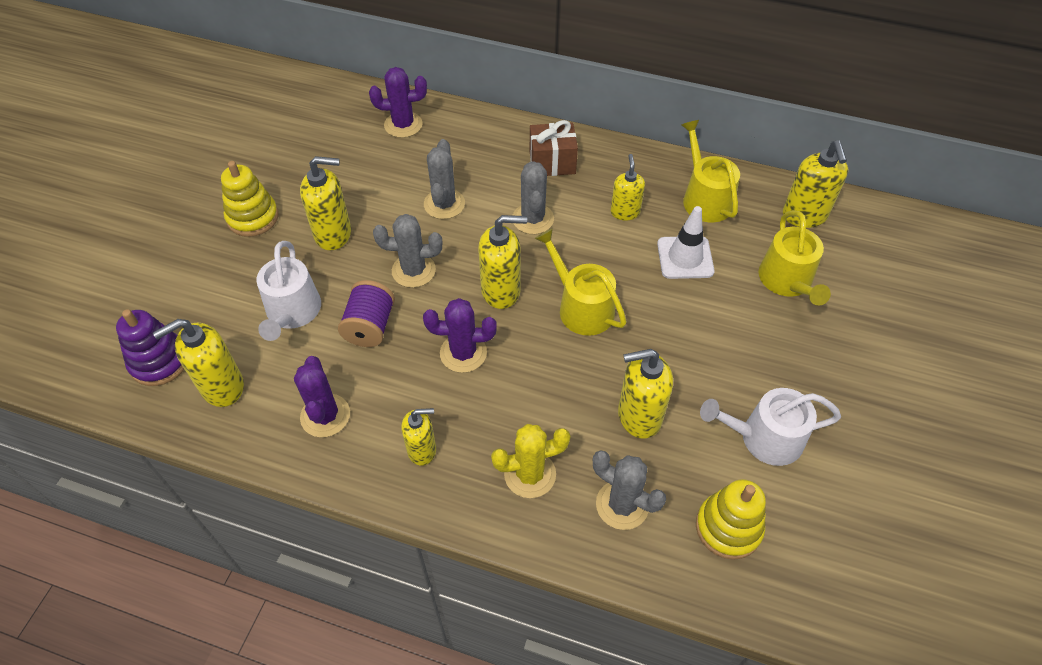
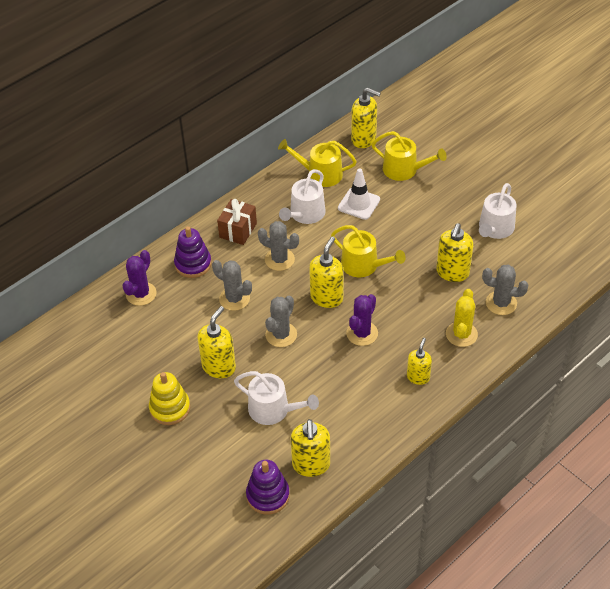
camera: 60 degrees left, 5 degrees down
purple cactus [294,356,350,437] -> none
purple spool [338,280,395,347] -> none
yellow watering can [535,229,627,336] -> yellow watering can turned 135 degrees counterclockwise [331,225,406,277]
grey cactus [593,450,666,530] -> grey cactus turned 45 degrees clockwise [482,265,528,315]
yellow soap dispenser [611,154,645,221] -> white watering can [279,169,326,224]
yellow stacking toy [696,479,766,560] -> none
none -> purple stacking toy [174,226,212,278]

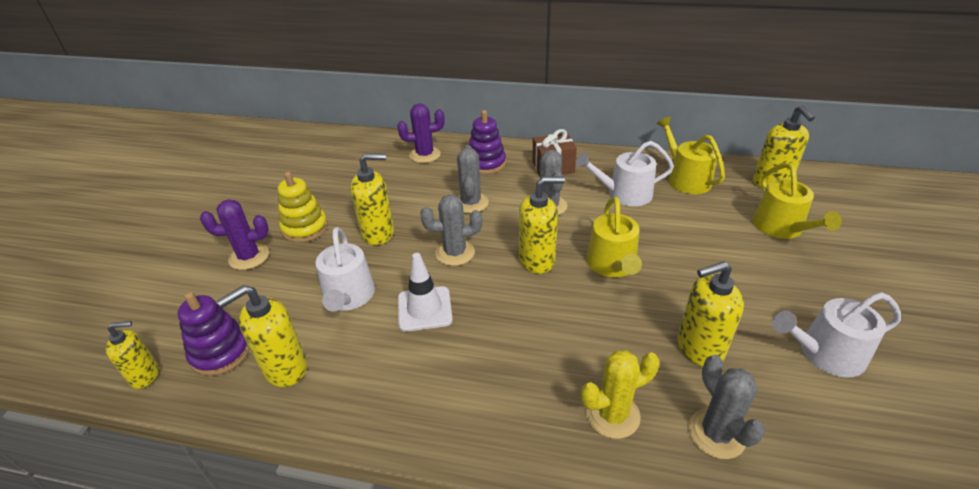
camera: 55 degrees right, 10 degrees down
white traffic cone [338,168,380,220] -> white traffic cone moved to [398,253,453,332]
purple cactus [346,294,378,346] -> purple cactus moved to [200,199,269,270]
yellow soap dispenser [407,338,432,385] -> yellow soap dispenser moved to [106,321,159,389]

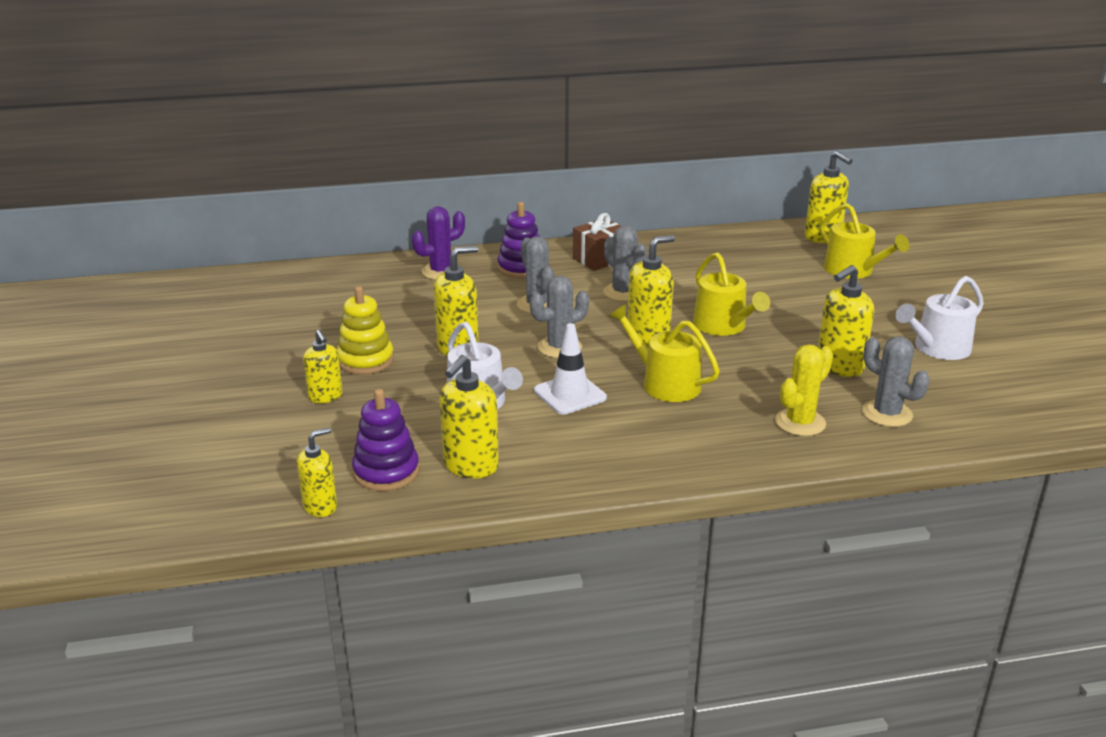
camera: 25 degrees left, 10 degrees down
purple cactus [200,199,269,270] -> yellow soap dispenser [303,330,343,403]
white watering can [576,141,674,206] -> none
yellow watering can [656,117,725,194] -> yellow watering can moved to [609,305,720,402]

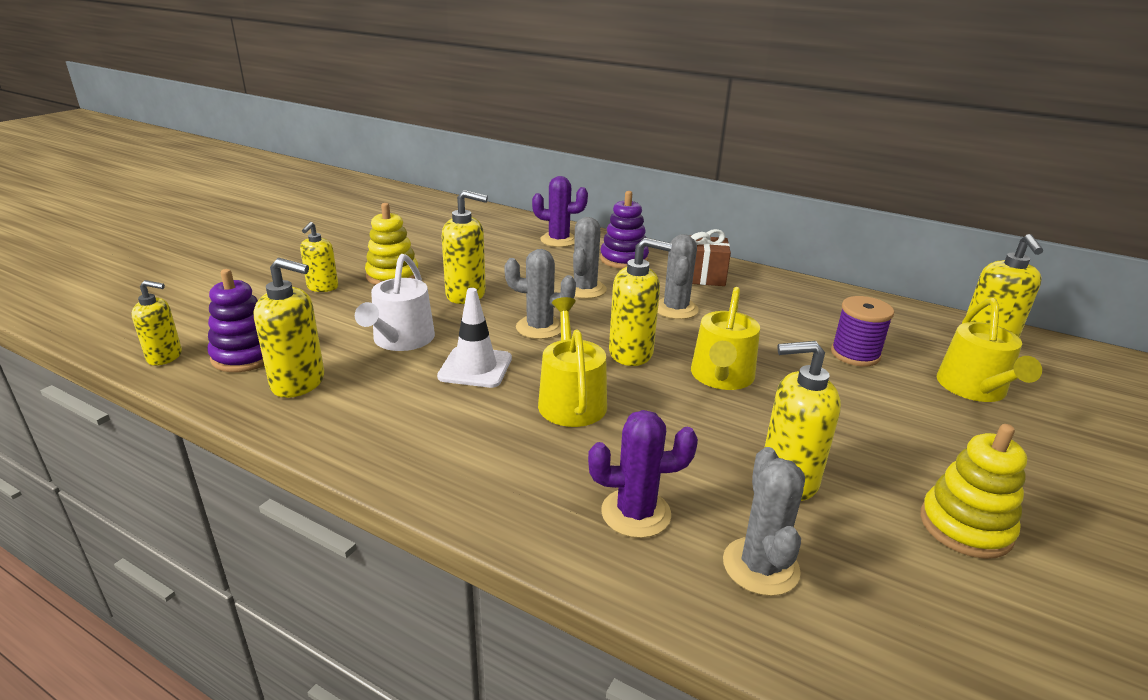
camera: 40 degrees right, 0 degrees up
yellow soap dispenser [439,355,499,478] -> yellow soap dispenser turned 150 degrees counterclockwise [254,258,324,398]
yellow cactus [775,344,833,436] -> purple cactus [588,410,698,538]
white watering can [895,276,984,360] -> yellow stacking toy [920,424,1027,559]
none -> purple spool [831,296,894,367]

